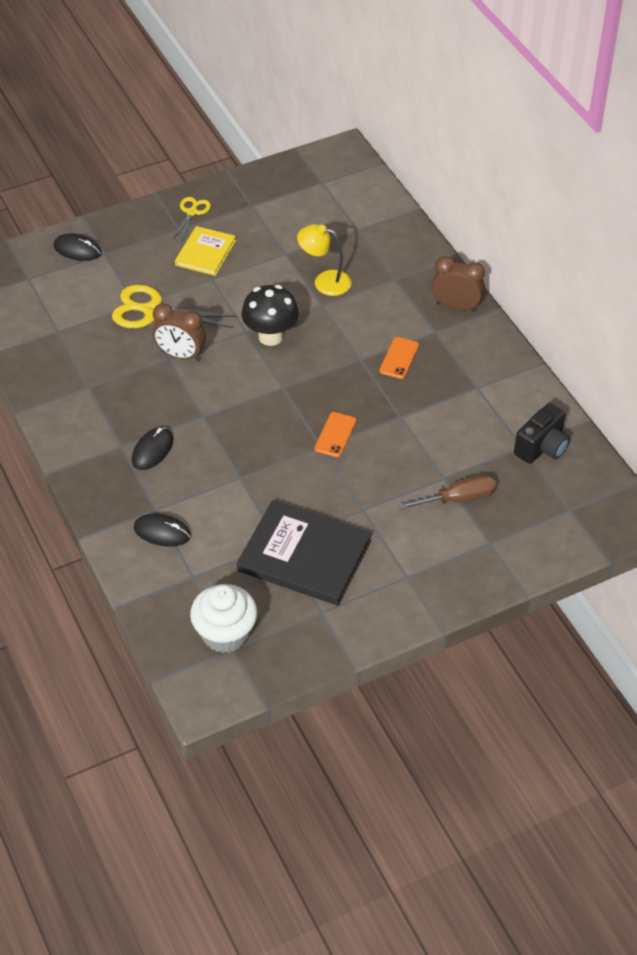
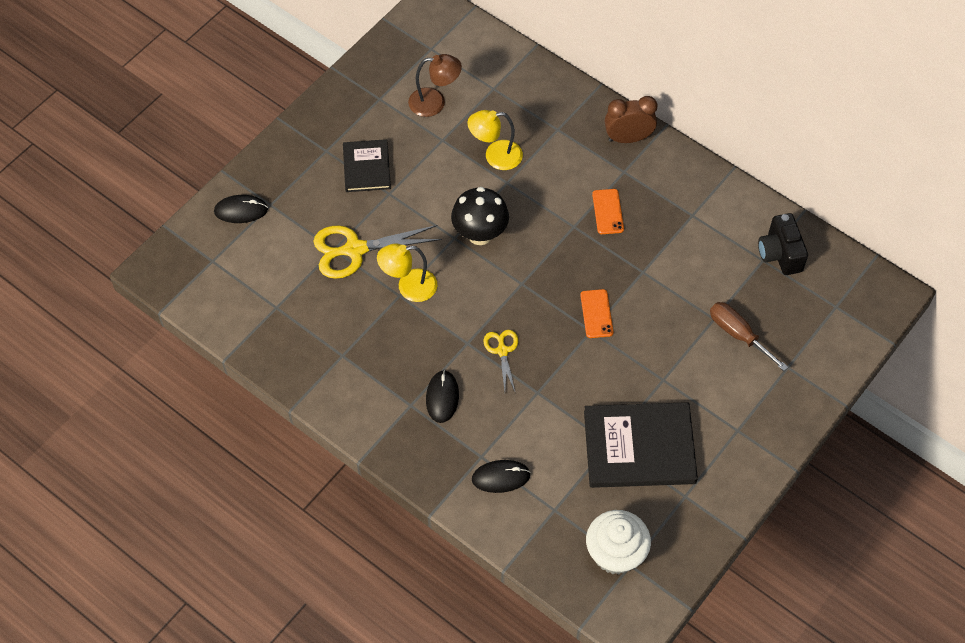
camera: 25 degrees left, 10 degrees up
brown clock [152,303,206,361] -> yellow lamp [377,243,437,302]
yellow scissors [173,197,211,240] -> yellow scissors moved to [484,330,518,391]
yellow book [175,226,236,276] -> black book [343,139,391,192]
brown screwdriver [398,474,497,510] -> brown screwdriver turned 90 degrees counterclockwise [710,302,788,371]
black camera [514,403,570,464] -> black camera turned 150 degrees clockwise [758,213,808,275]
none -> brown lamp [408,54,462,117]

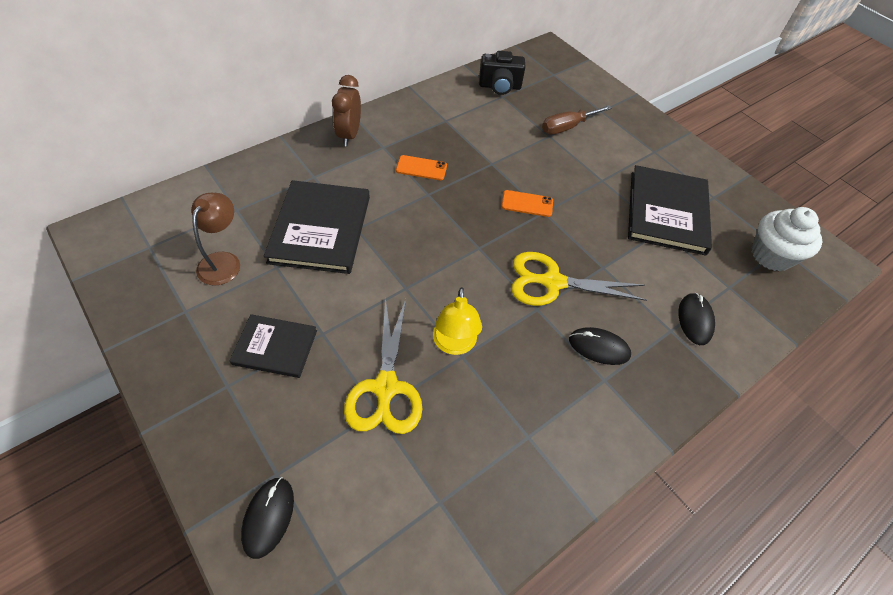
camera: 80 degrees left, 5 degrees down
black mushroom [451,187,509,245] -> none
yellow lamp [468,110,523,170] -> black book [264,180,370,274]
yellow scissors [484,330,518,391] -> yellow scissors [511,252,647,306], size x1.82

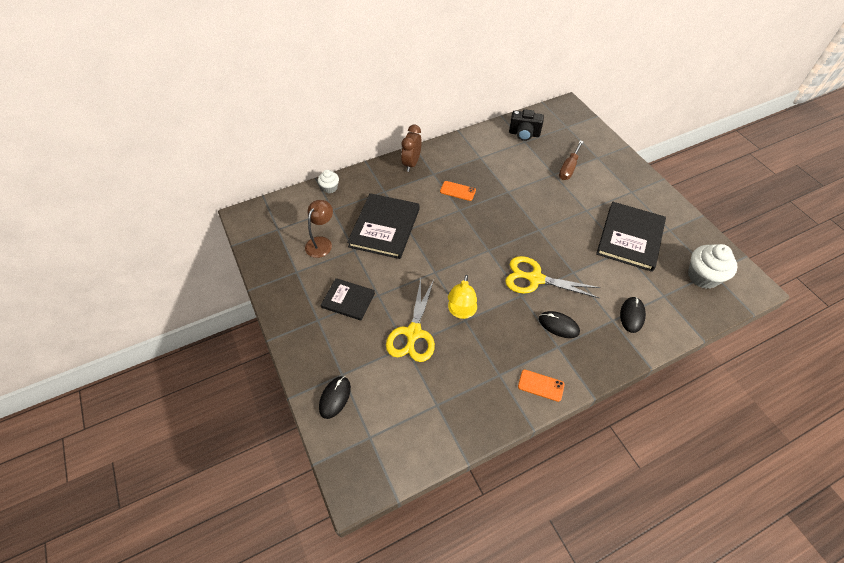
camera: 15 degrees right, 0 degrees up
orange phone [501,190,553,217] -> orange phone moved to [518,369,565,402]
brown screwdriver [542,105,612,134] -> brown screwdriver turned 45 degrees counterclockwise [559,140,584,180]
none -> white cupcake [318,170,339,193]

